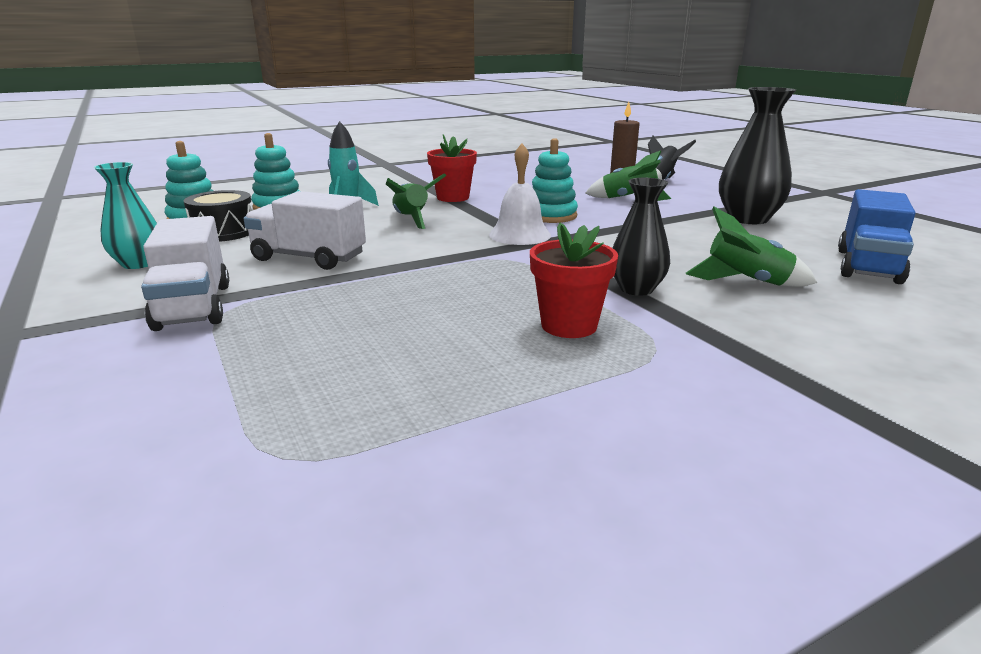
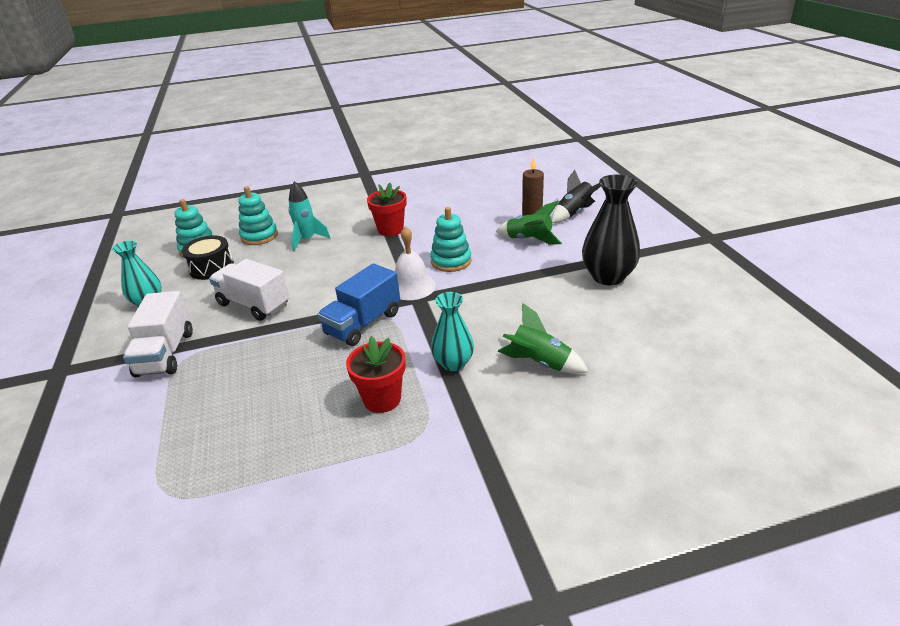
camera: 15 degrees right, 10 degrees up
green rocket [386,173,446,229] -> none
black vase [613,178,670,296] -> turquoise vase [431,292,474,371]
blue truck [838,189,915,284] -> blue truck moved to [317,263,400,346]

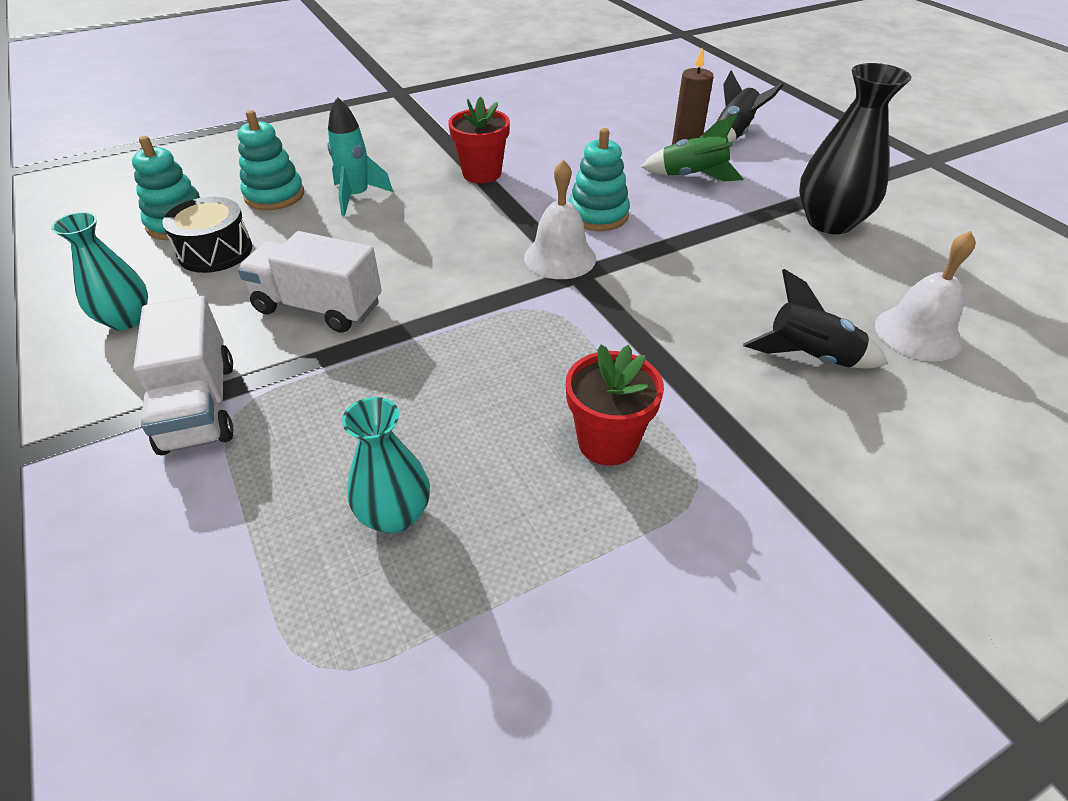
camera: 15 degrees left, 10 degrees up
blue truck [317,263,400,346] -> none
turquoise vase [431,292,474,371] -> turquoise vase moved to [342,397,430,533]
green rocket [498,303,588,374] -> black rocket [743,269,888,368]
none -> white bell [875,231,976,361]

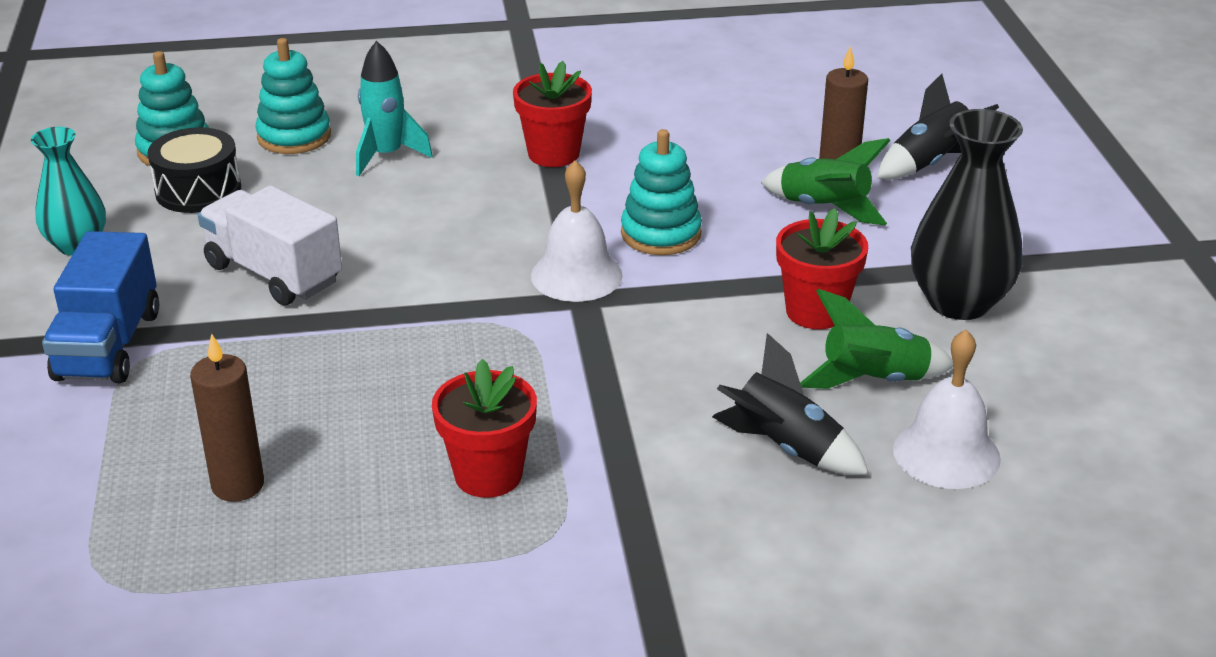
camera: 20 degrees right, 10 degrees down
white truck [133,296,233,455] -> blue truck [42,231,159,383]
turquoise vase [342,397,430,533] -> brown candle [190,334,264,502]
none -> red flower pot [776,208,868,329]
none -> green rocket [800,289,953,389]

